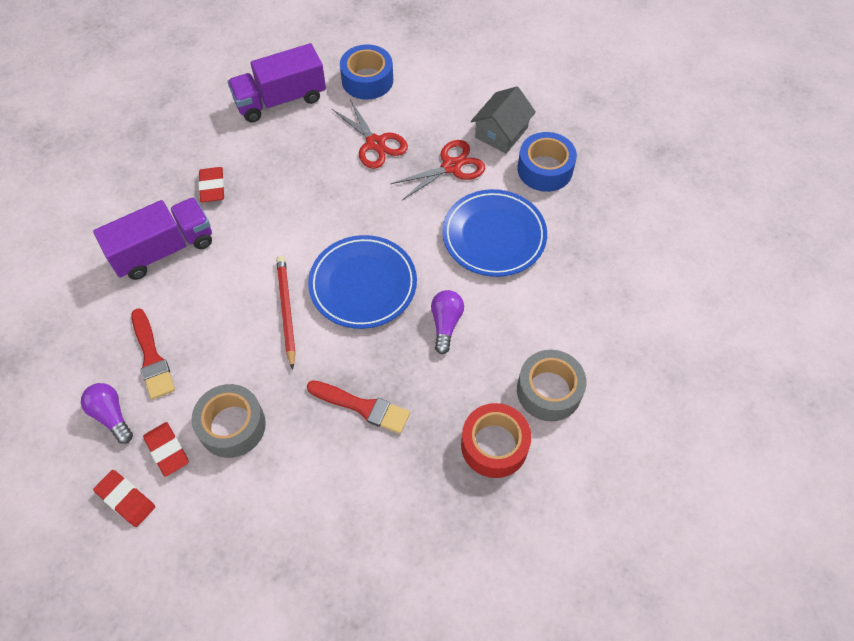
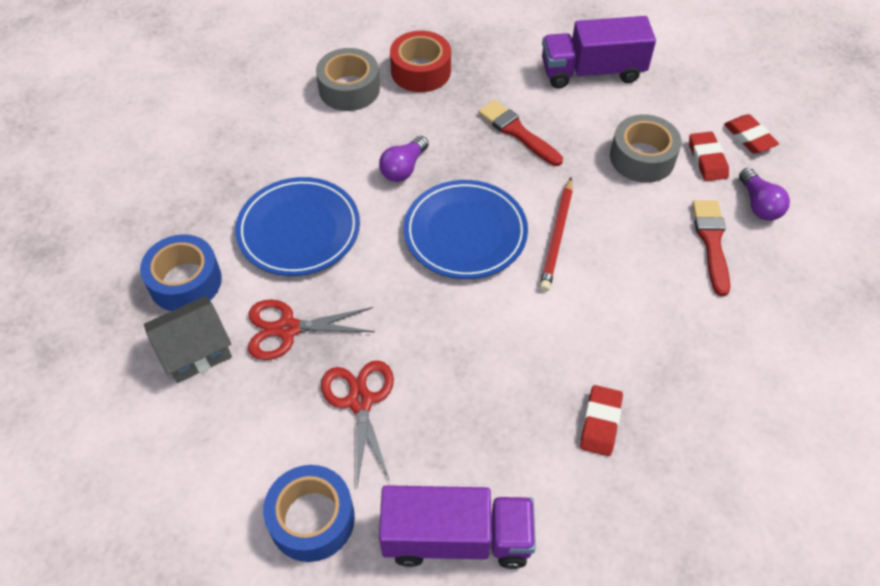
camera: 155 degrees left, 5 degrees down
purple truck [93,197,212,280] -> purple truck moved to [542,16,656,89]

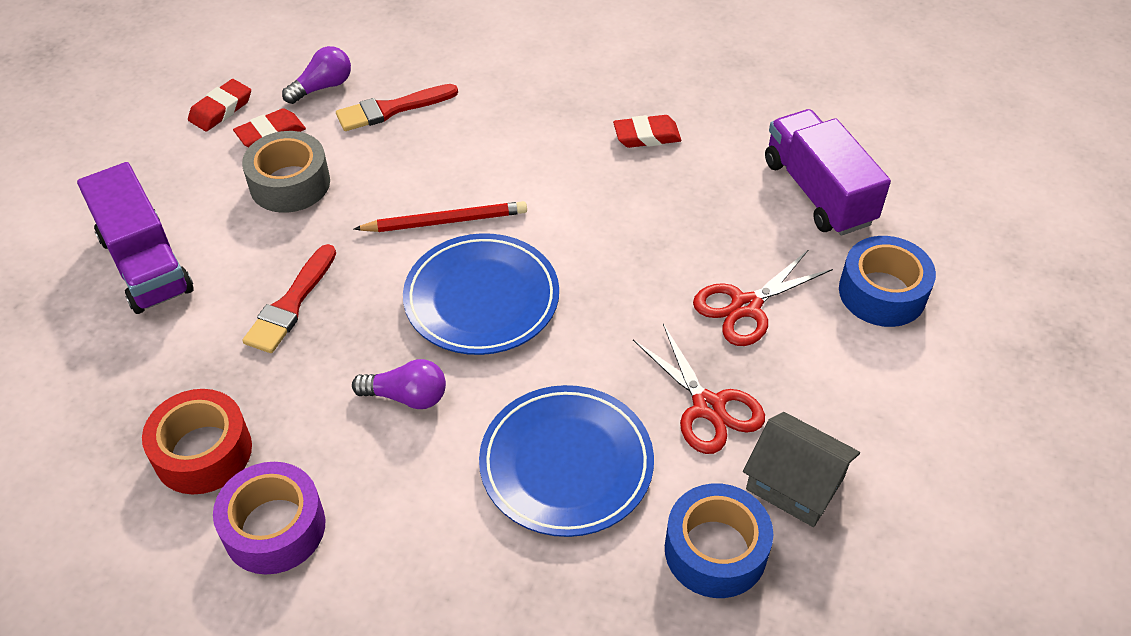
camera: 115 degrees left, 5 degrees down
grey tape [316,48,380,111] -> purple tape [213,462,325,574]

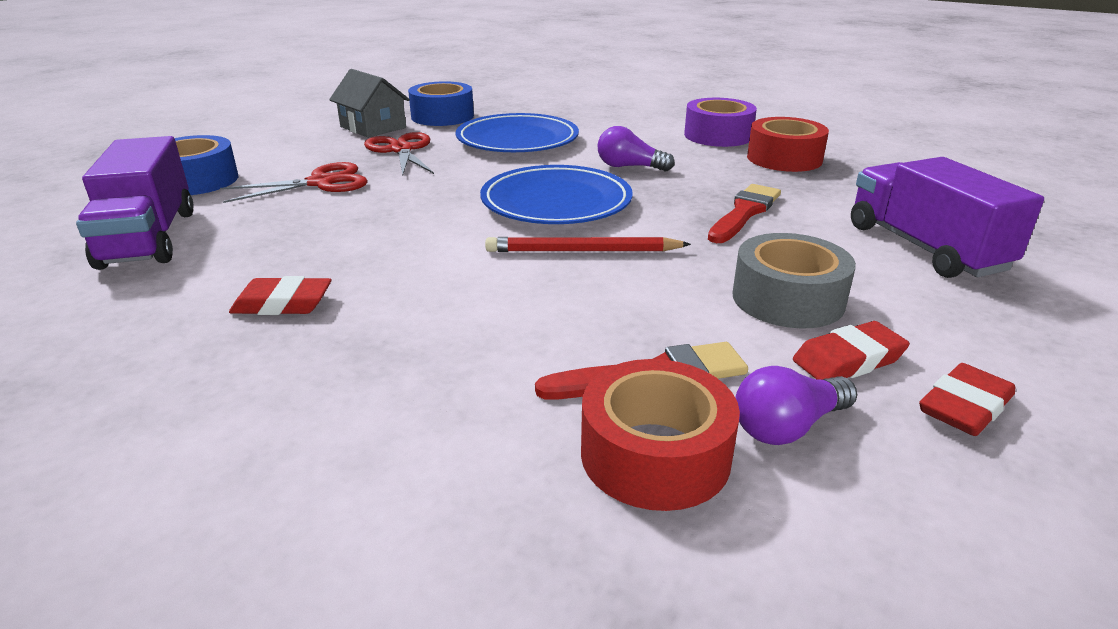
camera: 170 degrees left, 20 degrees down
none -> red tape [581,359,740,511]

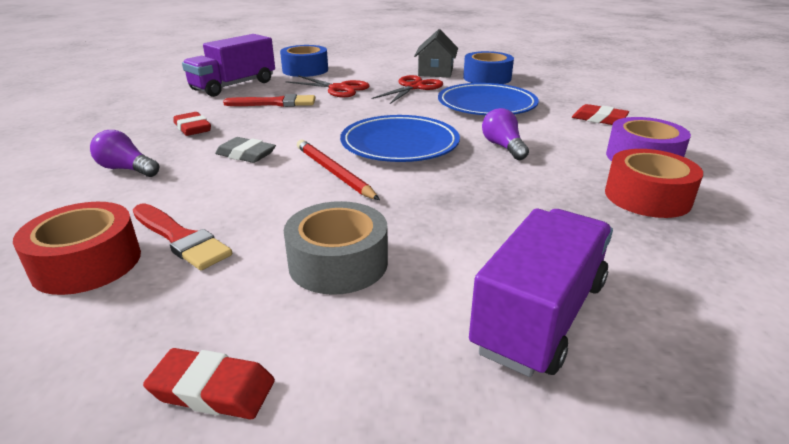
camera: 55 degrees right, 0 degrees up
red brush [708,184,781,243] -> red brush moved to [223,94,315,107]
purple light bulb [735,366,857,445] -> purple light bulb moved to [90,130,159,177]
red eraser [793,321,910,380] -> red eraser moved to [572,104,629,125]
none -> grey eraser [215,137,276,163]

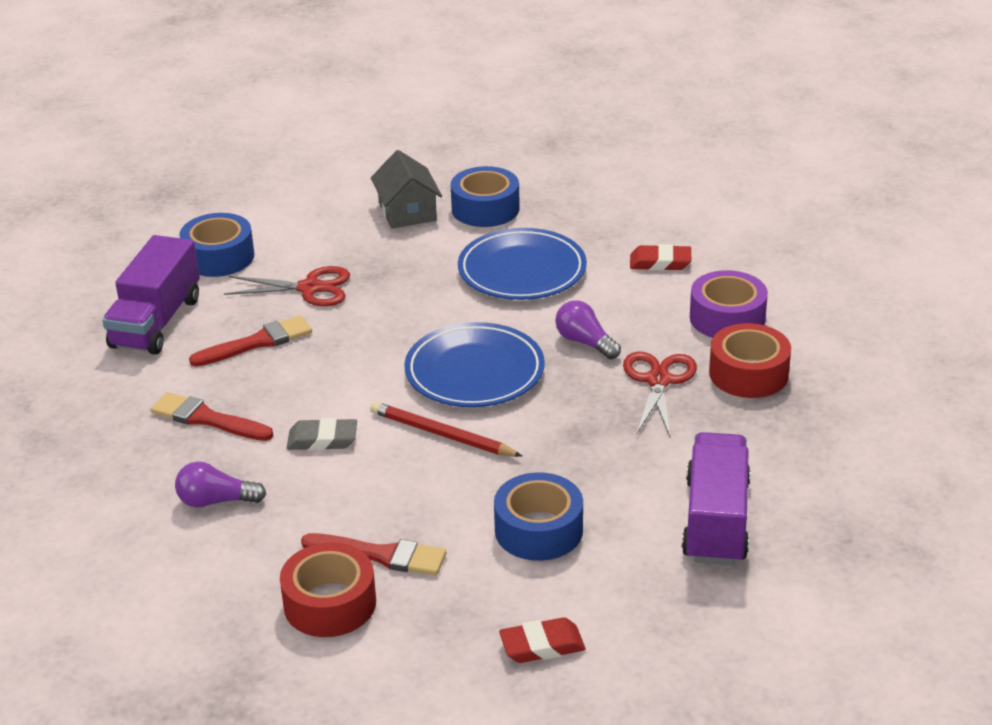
camera: 25 degrees left, 5 degrees up
red eraser [174,112,211,136] -> red brush [151,392,273,441]
grey tape [284,201,388,295] -> blue tape [494,472,583,561]
red scissors [372,75,443,104] -> red scissors moved to [623,352,697,437]

